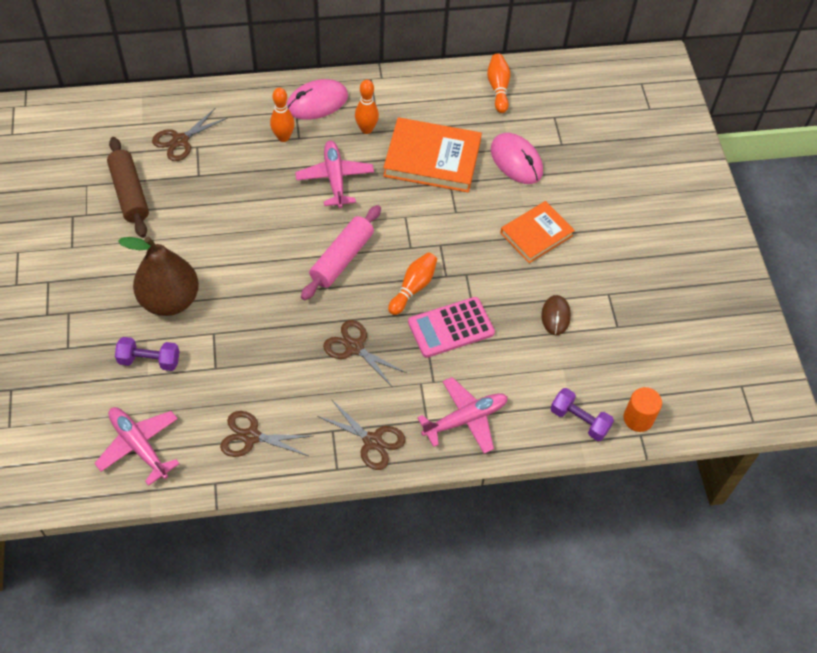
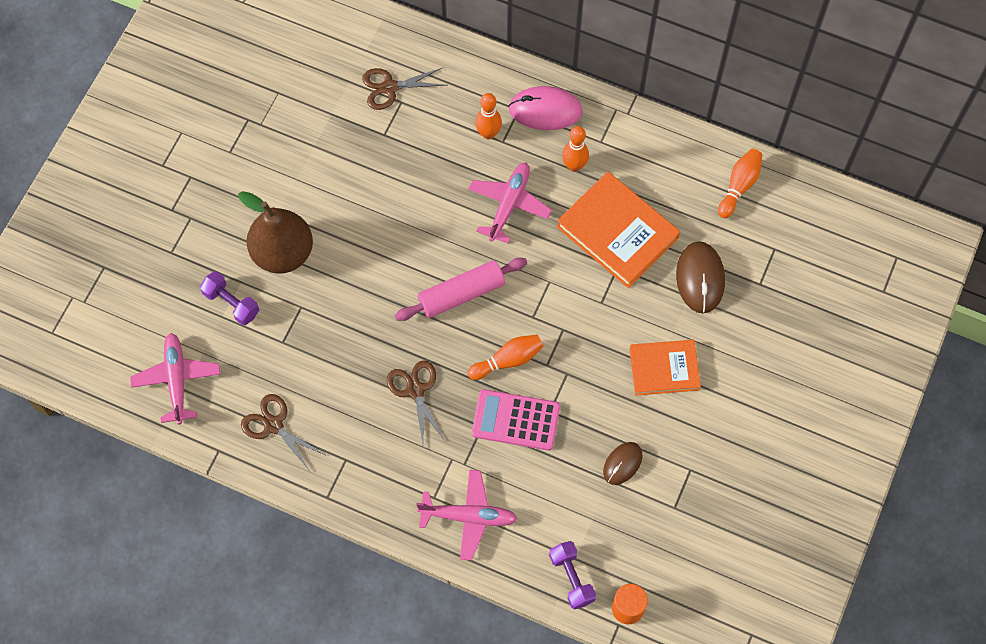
camera: 35 degrees right, 10 degrees up
brown rolling pin [107,137,149,238] -> none
brown scissors [318,399,406,470] -> none
pink mouse [491,133,543,184] -> brown mouse [676,241,725,314]

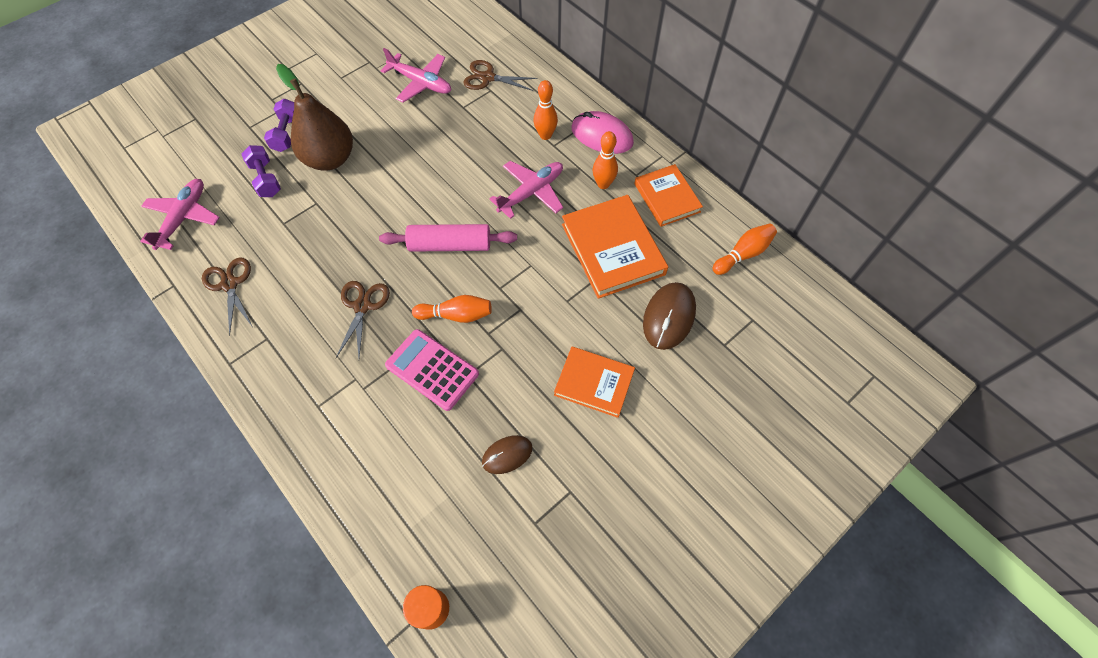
camera: 25 degrees right, 5 degrees down
pink plane [417,470,518,561] -> pink plane moved to [381,48,451,103]
purple dumbbell [549,541,596,610] -> purple dumbbell moved to [264,99,294,152]
none -> orange book [634,164,703,227]

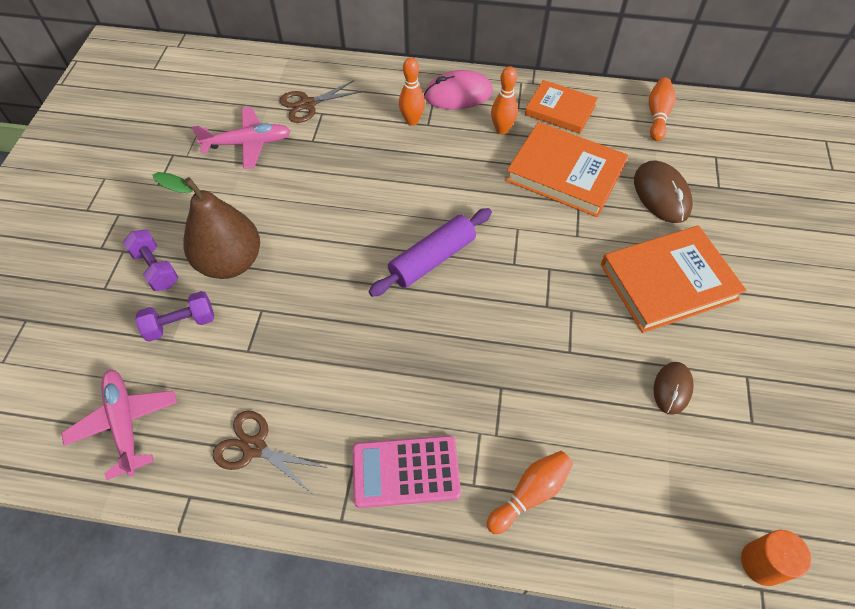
camera: 40 degrees left, 5 degrees down
purple dumbbell [242,145,281,197] -> purple dumbbell turned 45 degrees counterclockwise [135,291,214,342]
brown scissors [336,281,390,358] -> none
pink rolling pin [379,224,517,252] -> purple rolling pin [369,208,492,297]
pink calculator [385,329,479,411] -> pink calculator moved to [353,436,461,508]
orange bowling pin [412,295,492,323] -> orange bowling pin moved to [487,451,573,534]
pink plane [489,161,563,219] -> none
orange book [554,346,635,418] -> orange book [601,226,747,333], size x1.55

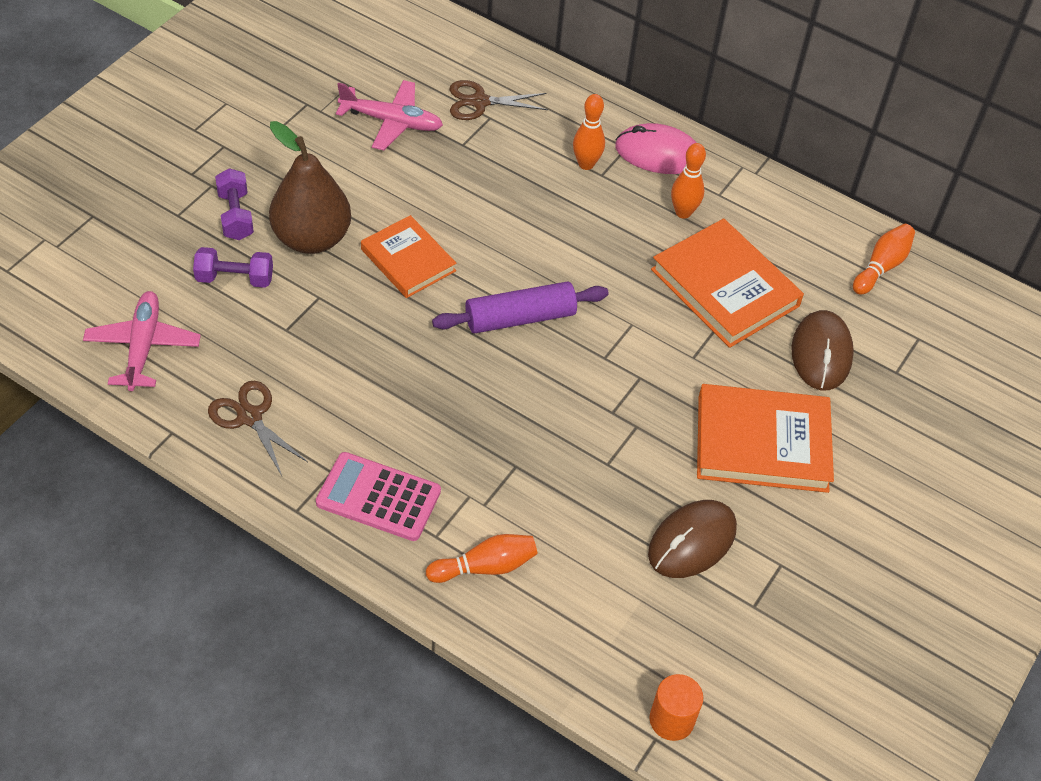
camera: 20 degrees right, 5 degrees down
orange book [525,80,598,134] -> orange book moved to [361,215,456,298]
brown mouse [653,362,694,415] -> brown mouse [648,500,737,578], size x1.60

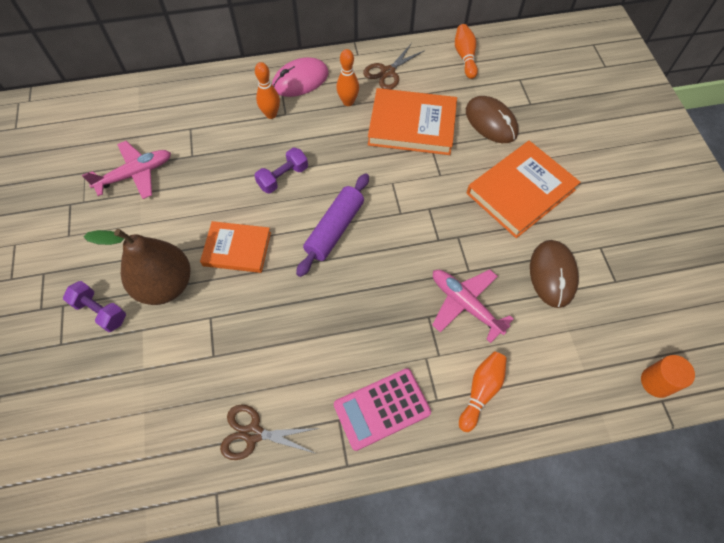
camera: 40 degrees left, 10 degrees up
pink plane [83,291,201,391] -> pink plane moved to [432,269,514,343]
purple dumbbell [193,247,273,288] -> purple dumbbell moved to [254,148,308,193]
brown scissors [450,80,548,120] -> brown scissors moved to [363,43,425,90]

